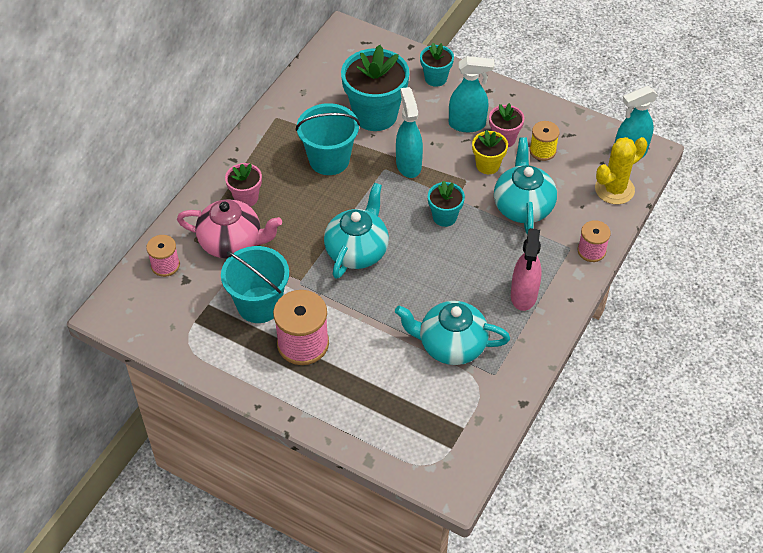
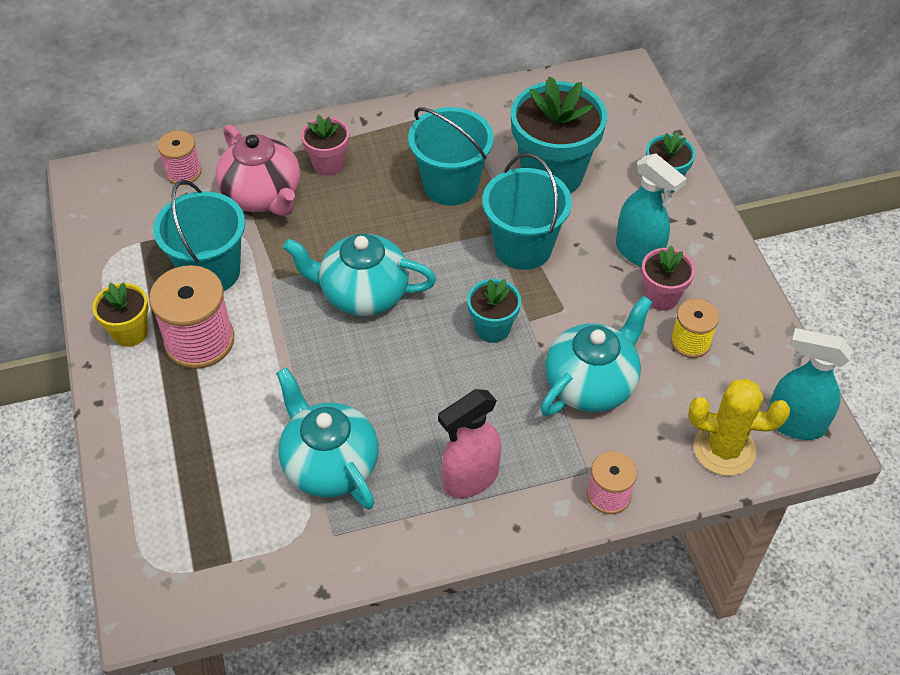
camera: 45 degrees right, 0 degrees up
turquoise teapot [324,183,389,279] -> turquoise teapot turned 150 degrees counterclockwise [283,234,436,316]
turquoise spray bottle [396,87,423,178] -> turquoise bucket [482,153,572,270]
yellow flower pot [472,130,508,174] -> yellow flower pot moved to [92,282,149,347]

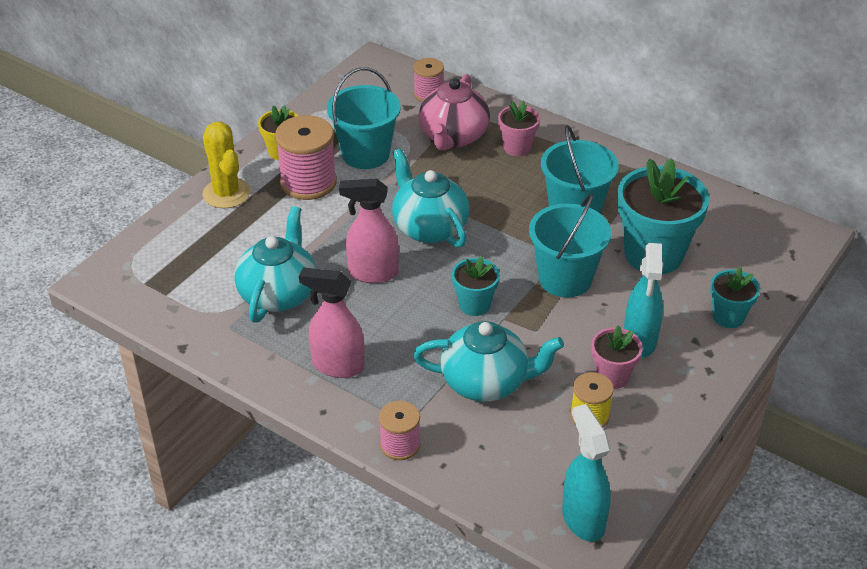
camera: 50 degrees right, 10 degrees down
yellow cactus [688,379,790,476] -> yellow cactus moved to [203,122,250,209]
none -> pink spray bottle [339,179,399,283]

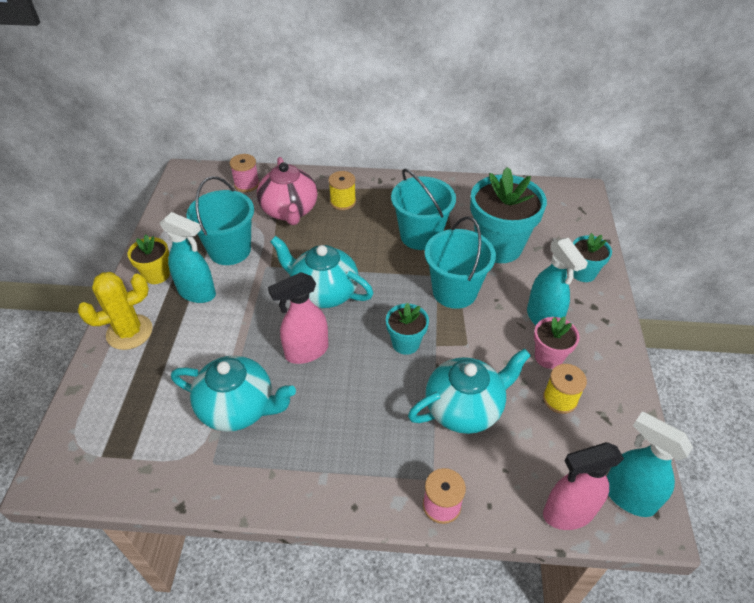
camera: 30 degrees left, 5 degrees up
yellow cactus [203,122,250,209] -> yellow cactus turned 60 degrees counterclockwise [78,272,153,350]
turquoise teapot [234,206,316,322] -> turquoise teapot turned 120 degrees clockwise [171,356,296,432]
pink spool [275,115,337,200] -> turquoise spray bottle [160,212,216,303]
pink spray bottle [299,268,365,378] -> pink spray bottle moved to [543,442,624,530]
pink flower pot [498,101,540,156] -> yellow spool [329,171,356,210]

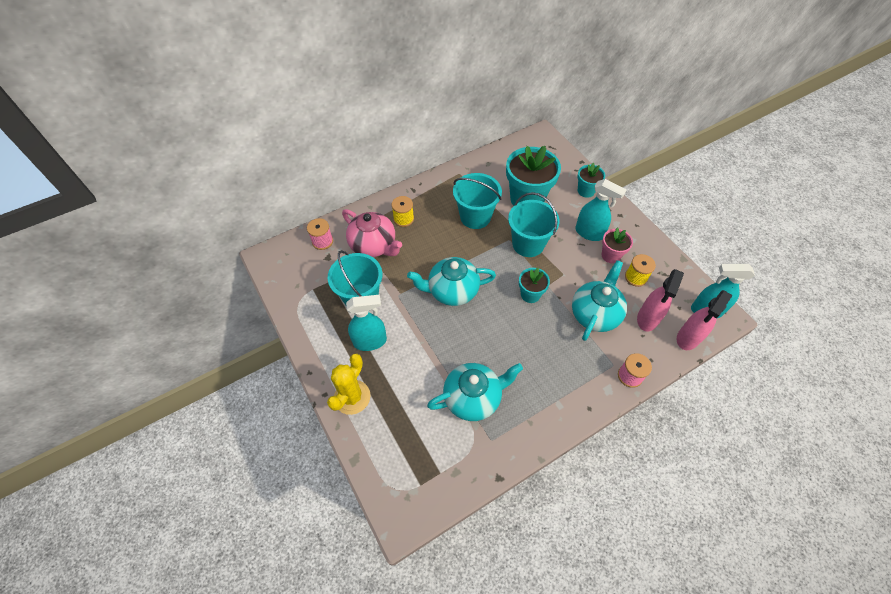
camera: 35 degrees left, 10 degrees up
yellow flower pot [127,235,170,284] -> none
pink spray bottle [268,272,328,364] -> pink spray bottle moved to [637,269,684,331]

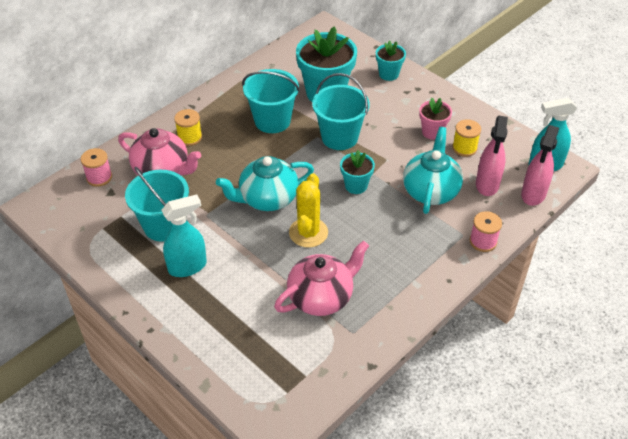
camera: 15 degrees left, 10 degrees down
yellow cactus [327,354,371,415] -> yellow cactus moved to [289,173,328,248]
turquoise teapot [427,363,523,421] -> pink teapot [274,241,369,316]
turquoise spray bottle [575,179,626,241] -> none

